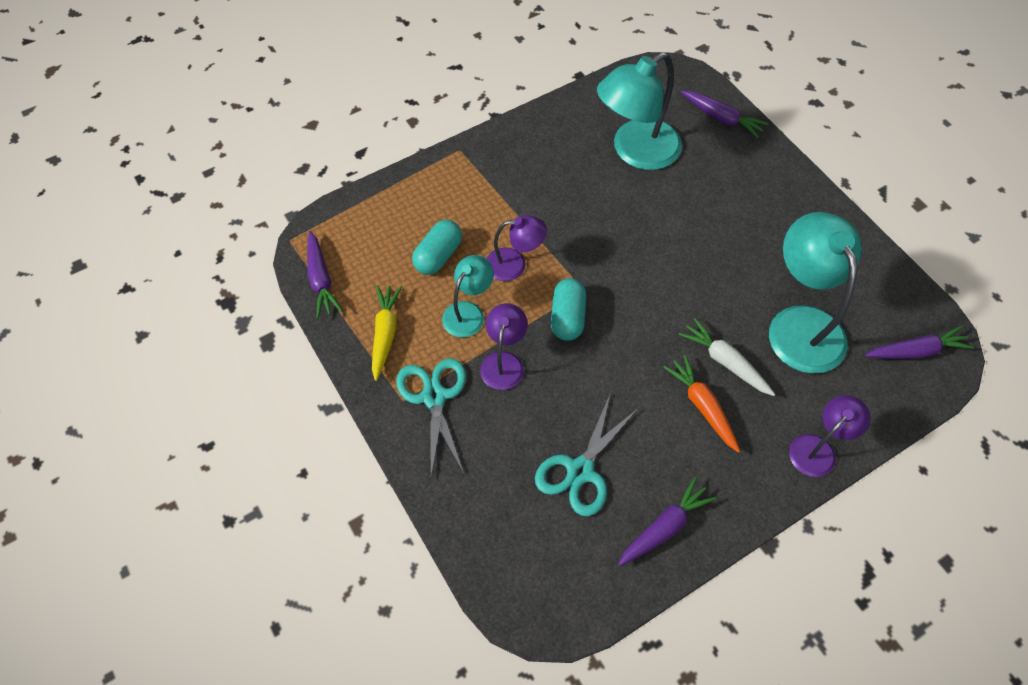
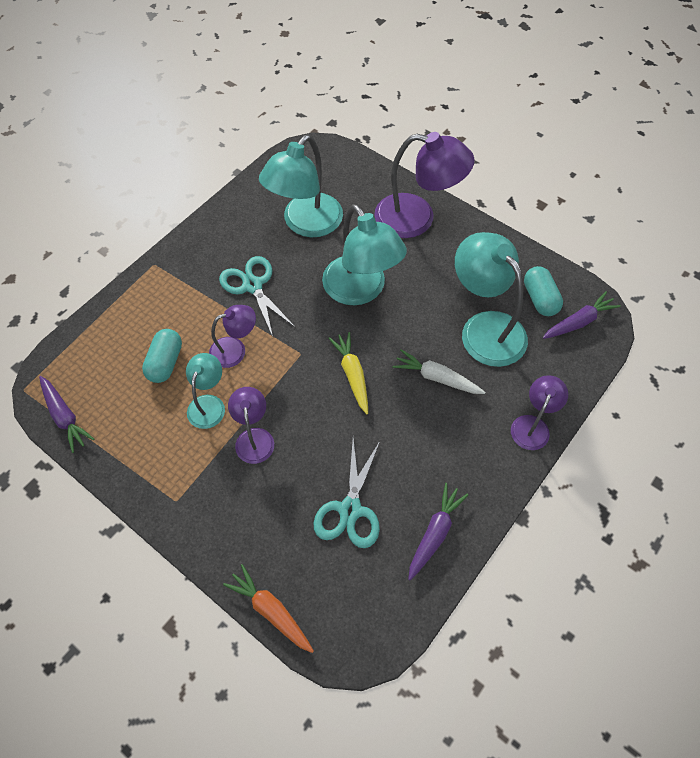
camera: 20 degrees left, 0 degrees up
yellow carrot [372,285,402,381] -> yellow carrot moved to [328,332,368,414]
turquoise scissors [396,358,466,476] -> turquoise scissors moved to [219,256,296,337]
turquoise capsule [551,278,586,341] -> turquoise capsule moved to [524,266,563,316]
orange carrot [663,355,740,453] -> orange carrot moved to [223,564,314,653]
purple carrot [681,90,768,138] -> none
none -> turquoise lamp [322,204,407,305]
none -> purple lamp [374,132,474,238]

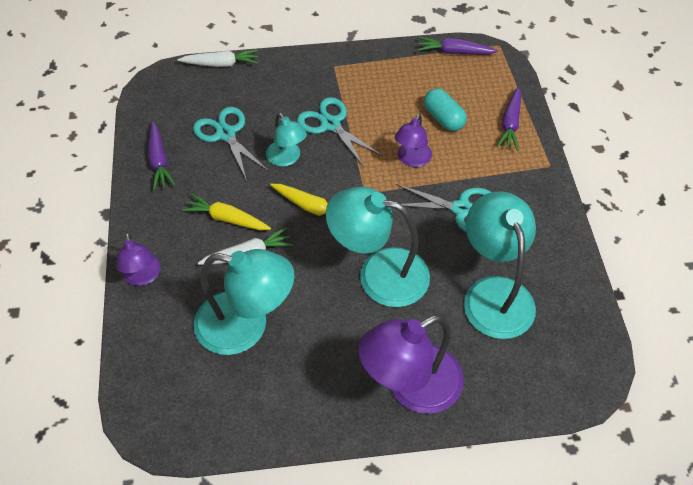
camera: 135 degrees right, 5 degrees down
turquoise lamp [186,353,225,429] -> turquoise lamp moved to [266,112,307,167]
orange carrot [223,564,314,653] -> white carrot [178,49,258,67]
purple lamp [228,387,274,464] -> turquoise scissors [297,97,383,167]
turquoise capsule [524,266,563,316] -> none
purple carrot [543,291,621,339] -> purple carrot moved to [497,87,521,151]
none -> yellow carrot [182,194,271,230]

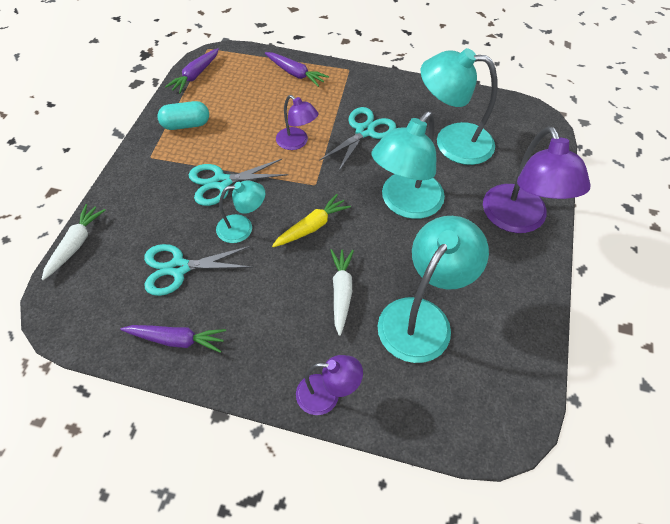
camera: 70 degrees left, 0 degrees up
yellow carrot [182,194,271,230] -> none
turquoise capsule [424,88,467,131] -> turquoise capsule moved to [157,101,209,130]

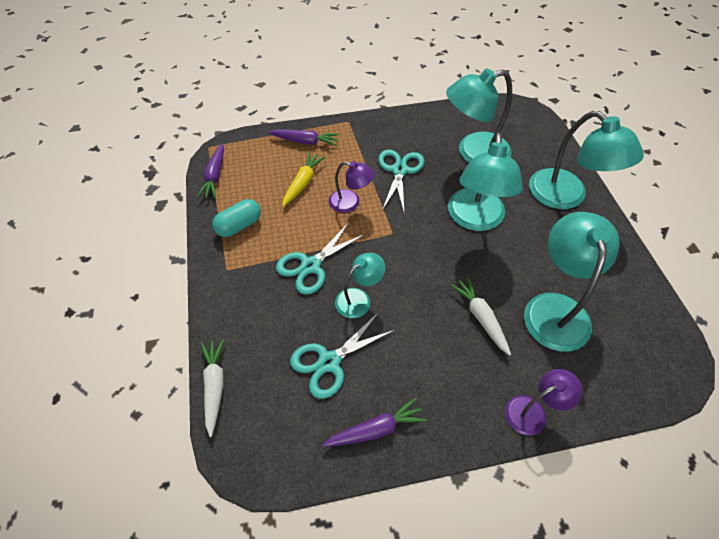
camera: 25 degrees left, 0 degrees up
yellow carrot [272,194,351,247] -> yellow carrot moved to [282,152,325,207]
purple lamp [483,126,591,233] -> turquoise lamp [529,111,644,209]

